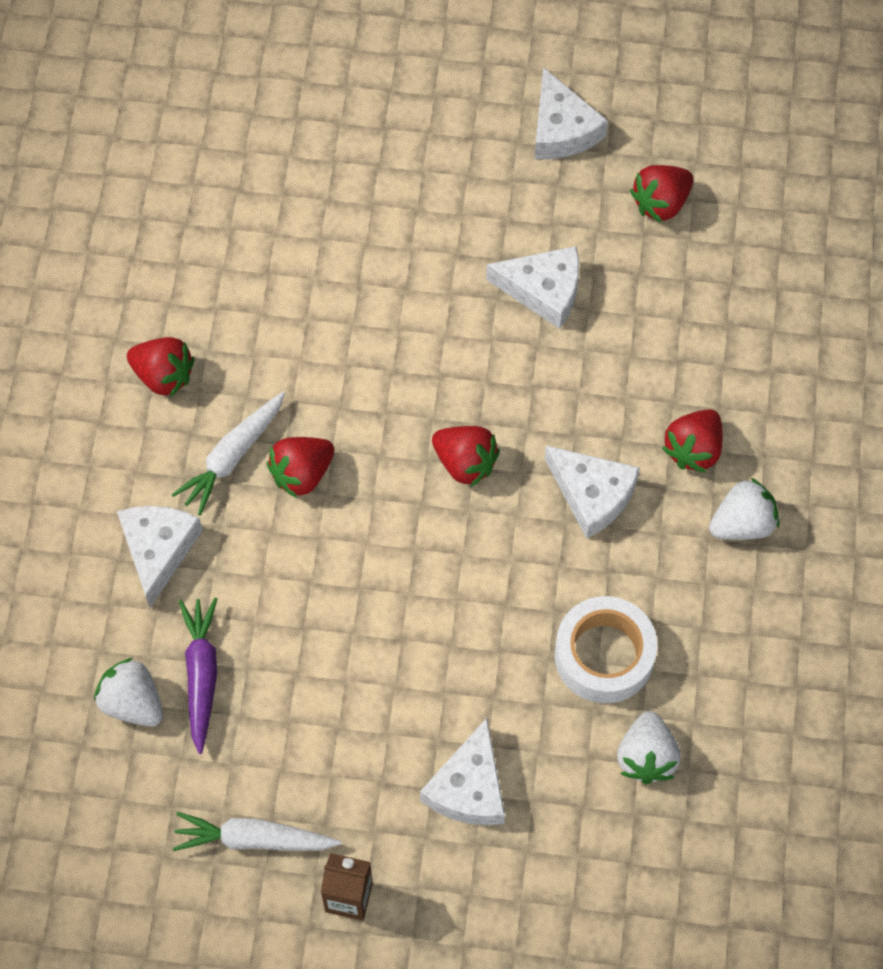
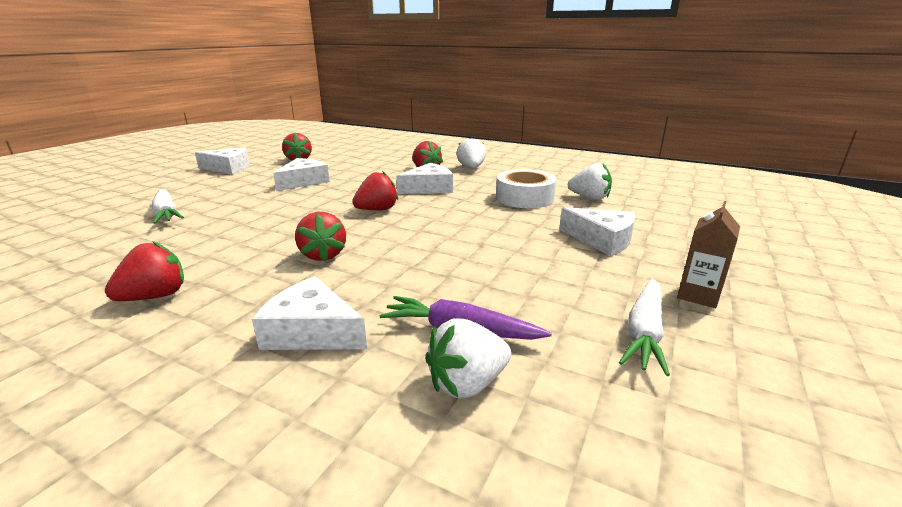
camera: 70 degrees left, 40 degrees down
white carrot [171,392,285,516] -> white carrot moved to [152,189,184,224]

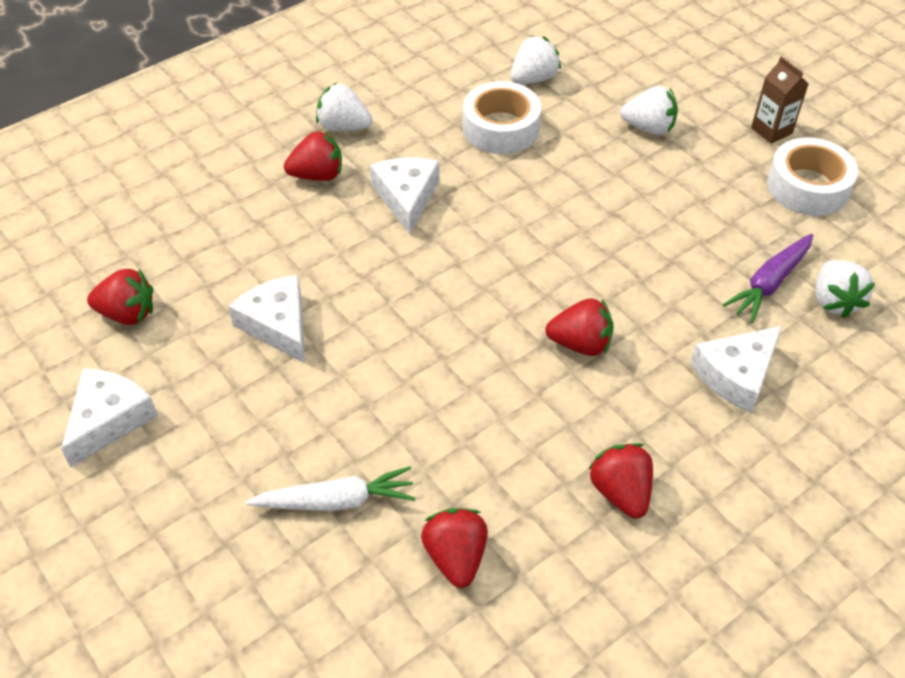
camera: 65 degrees left, 25 degrees up
red strawberry [352,171,398,210] -> red strawberry moved to [421,508,488,588]
white cheese [559,207,635,256] -> white strawberry [620,86,678,135]
white carrot [619,278,670,376] -> white tape [767,137,858,216]

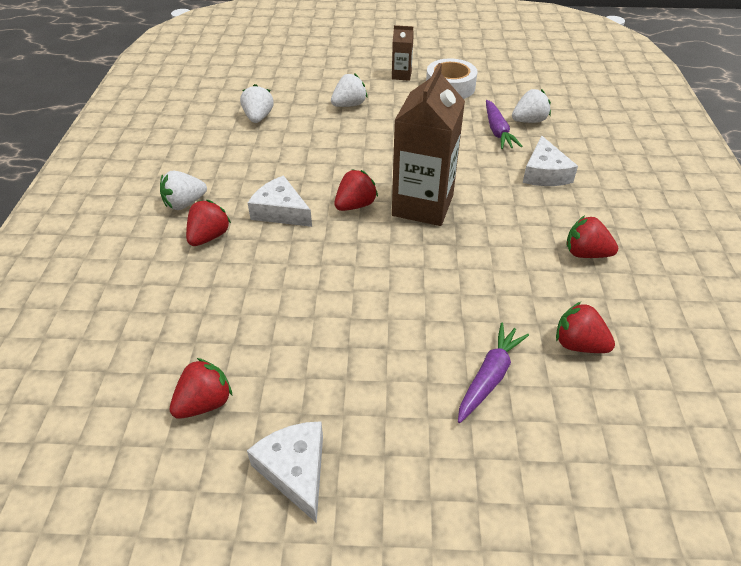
camera: 50 degrees left, 5 degrees down
white cheese [228,275,305,363] -> none
white carrot [246,466,415,511] -> purple carrot [458,322,529,423]
white tape [463,81,541,154] -> none
red strawberry [545,298,614,356] -> red strawberry moved to [334,169,378,211]
white strawberry [816,260,876,318] -> white strawberry turned 60 degrees counterclockwise [512,89,551,123]
none -> brown carton [392,63,465,226]

